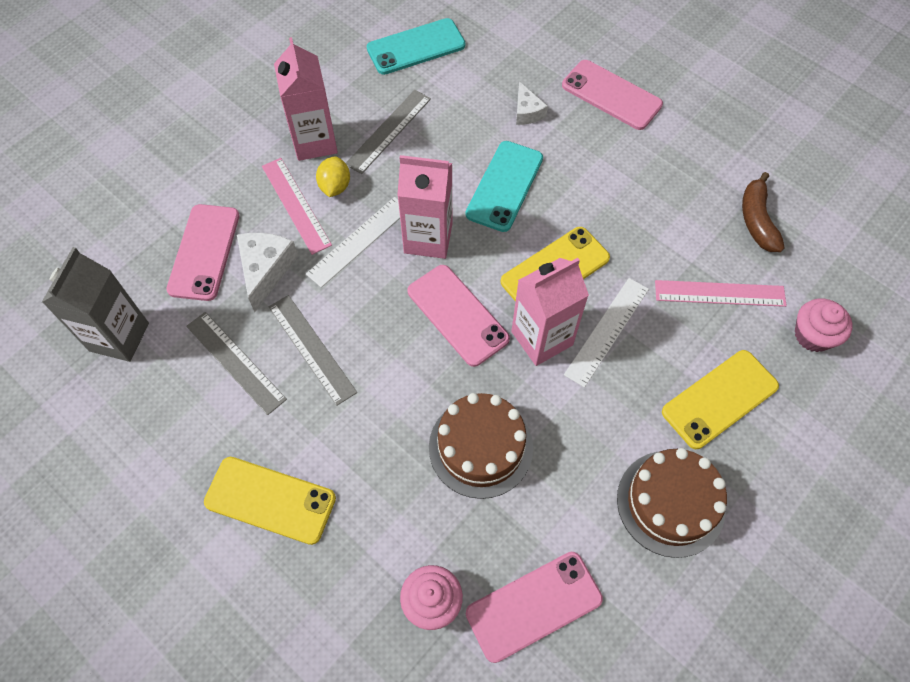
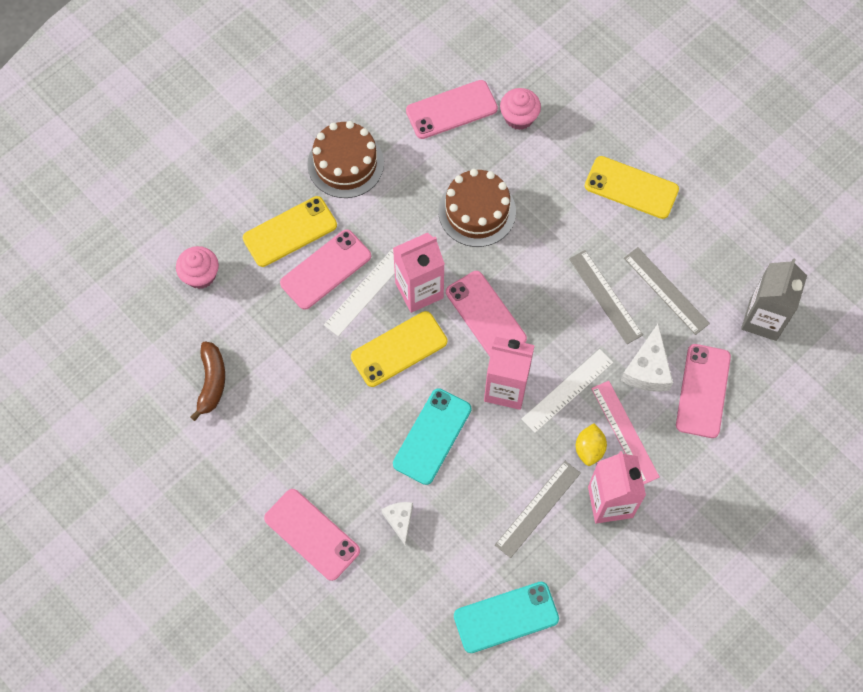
camera: 175 degrees left, 5 degrees up
pink ruler [655,280,787,307] -> none
none -> pink phone [280,229,371,310]

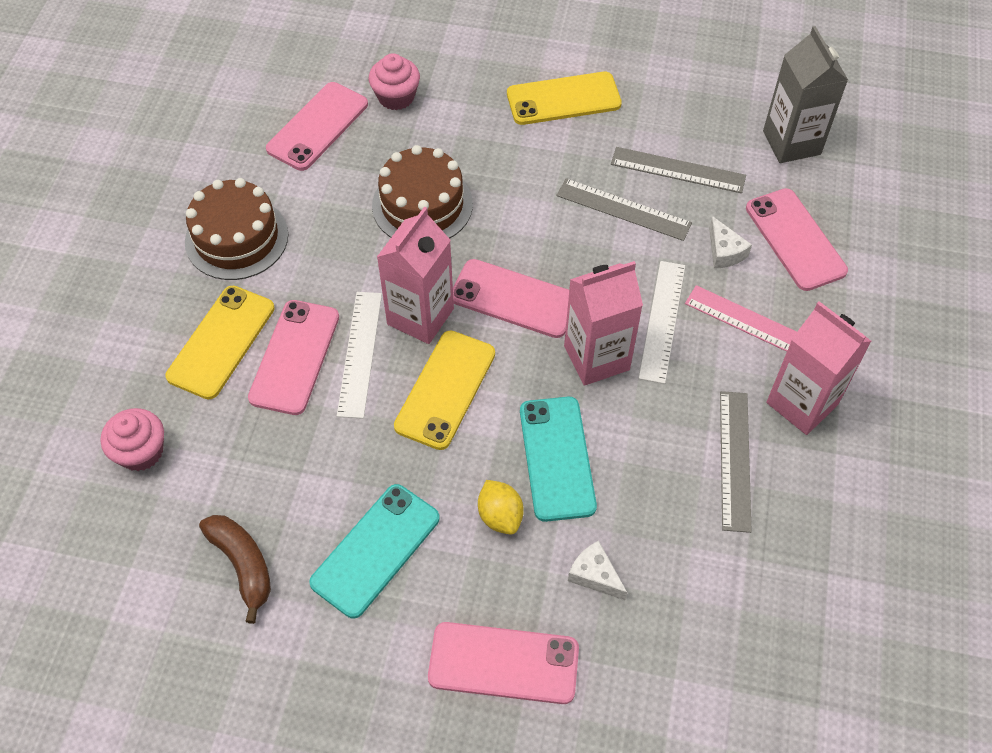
camera: 35 degrees left, 10 degrees down
turquoise phone [454,581,559,653] -> turquoise phone moved to [309,484,440,619]
yellow lemon [576,423,607,466] -> yellow lemon moved to [478,480,524,535]
white cheese [621,324,673,392] -> white cheese [709,216,752,269], size x0.62

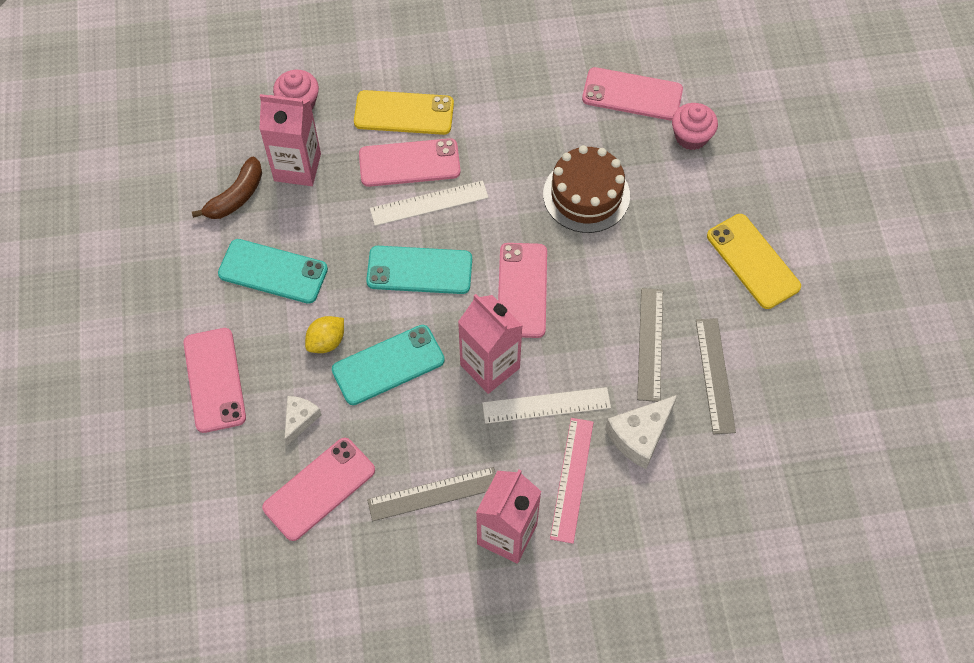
camera: 70 degrees right, 5 degrees up
brown cake [185,178,288,280] -> none
pink carton [377,207,454,344] -> pink carton moved to [259,94,321,186]
yellow phone [394,330,495,450] -> turquoise phone [366,246,472,294]
white cheese [709,216,752,269] -> white cheese [605,395,677,469], size x1.61
pink phone [746,188,848,291] -> pink phone moved to [262,438,375,541]
grey carton [763,26,848,163] -> none

